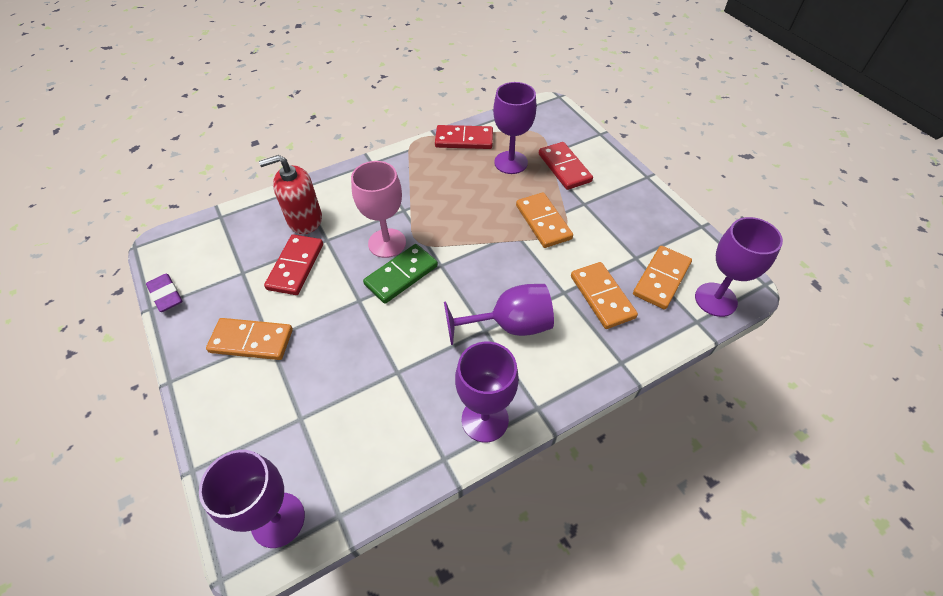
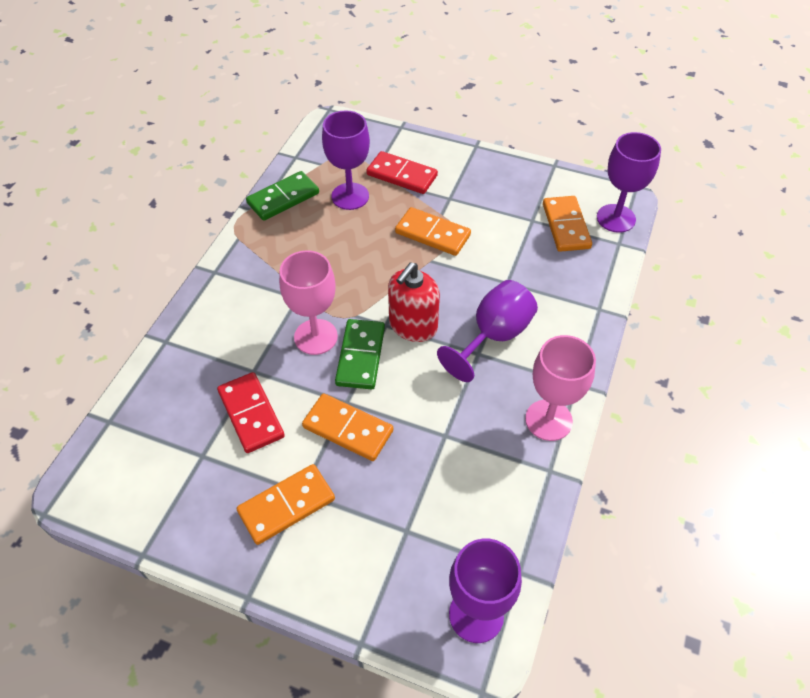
camera: 40 degrees left, 0 degrees up
purple eraser [146,273,182,312] -> none
red soap dispenser [259,155,322,234] -> red soap dispenser moved to [388,262,440,342]
red domino [435,125,493,149] -> green domino [246,171,319,221]
purple goblet [455,342,519,442] -> pink goblet [525,335,596,441]
orange domino [571,262,638,329] -> orange domino moved to [302,393,393,461]

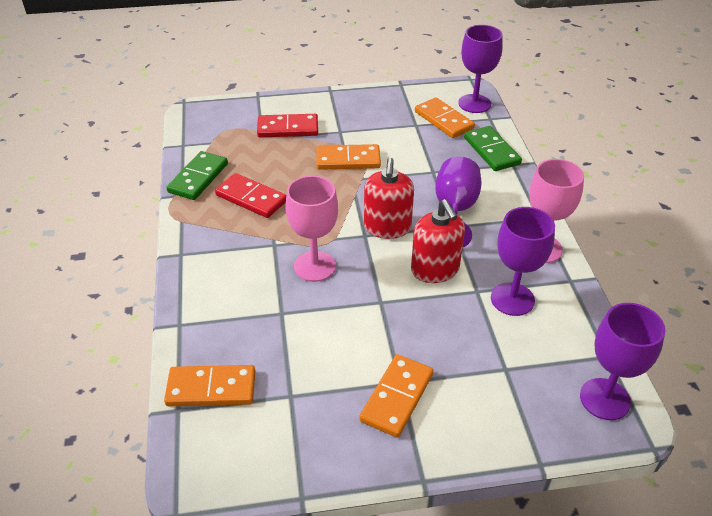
camera: 30 degrees left, 10 degrees down
red domino [217,372,285,453] -> red domino moved to [215,173,286,218]
orange domino [302,393,393,461] -> orange domino moved to [164,365,255,406]
purple goblet [322,110,370,210] -> purple goblet moved to [491,207,555,316]
green domino [335,319,385,390] -> green domino moved to [464,126,522,171]
none -> red soap dispenser [411,199,465,283]

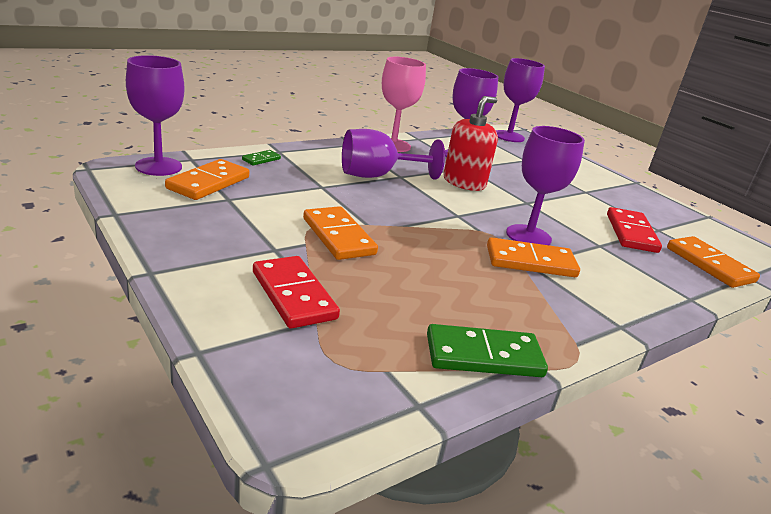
camera: 120 degrees left, 15 degrees down
red domino [215,173,286,218] -> red domino moved to [607,207,662,253]
pink goblet [285,176,338,282] -> purple goblet [506,126,585,245]
orange domino [359,354,433,438] -> orange domino moved to [487,237,580,277]
red soap dispenser [364,158,414,239] -> none
green domino [464,126,522,171] -> green domino [242,150,281,165], size x0.50

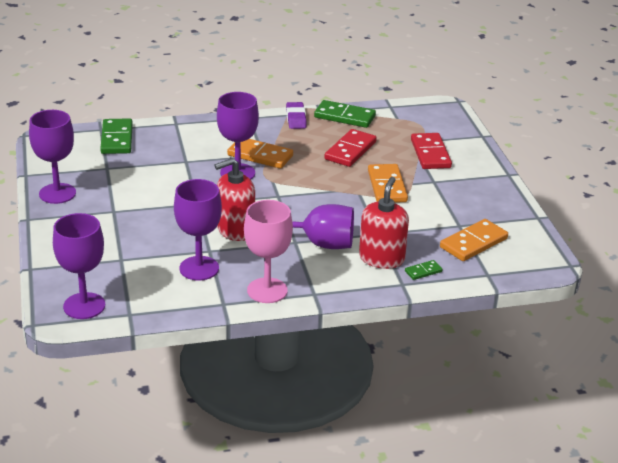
camera: 155 degrees left, 5 degrees up
purple goblet [126,55,185,176] -> purple goblet moved to [29,110,76,204]
red domino [607,207,662,253] -> red domino moved to [324,129,377,167]
orange domino [667,236,760,288] -> green domino [100,118,133,154]
none -> purple eraser [286,102,307,129]
none -> red soap dispenser [359,177,409,269]

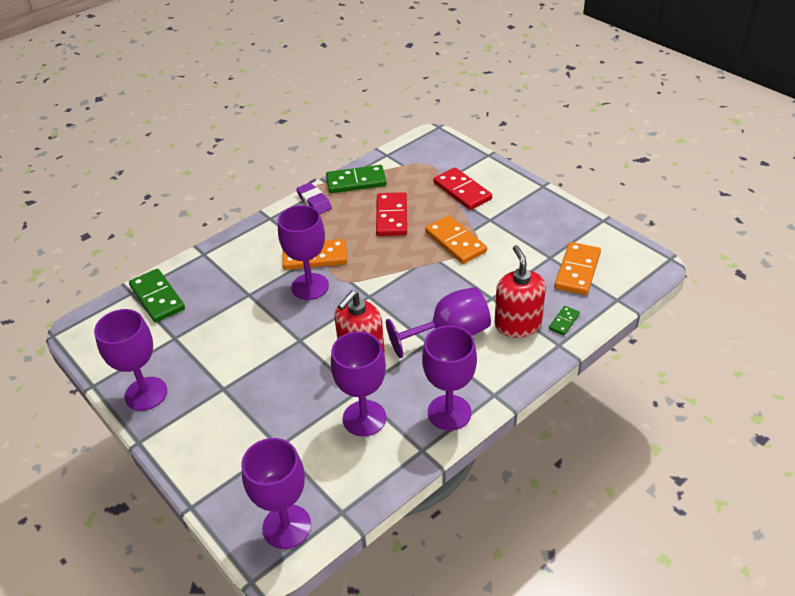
camera: 25 degrees left, 10 degrees up
pink goblet [244,200,293,303] -> purple goblet [422,325,477,431]

